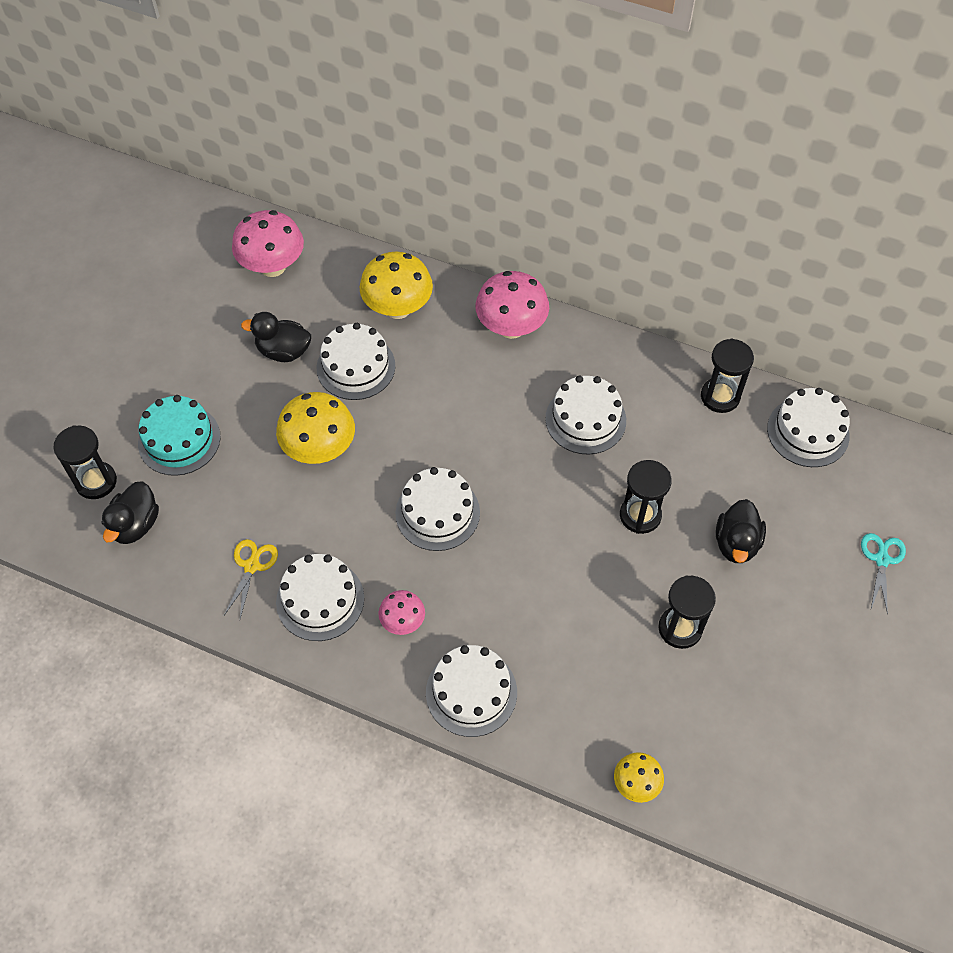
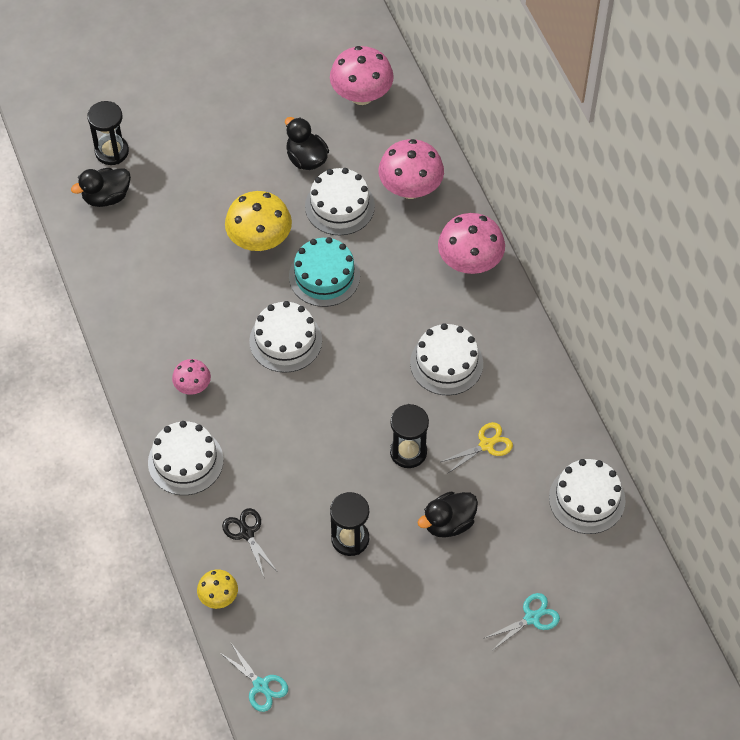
camera: 45 degrees right, 0 degrees up
turquoise cake [138,395,221,476] -> turquoise cake moved to [289,237,360,307]
yellow scissors [223,539,278,619] -> yellow scissors moved to [441,422,513,474]
white cake [276,554,364,641] -> none
yellow mushroom [360,252,433,319] -> pink mushroom [379,139,444,199]
black hourglass [701,339,754,413] -> none
none -> turquoise scissors [219,643,288,712]
none -> black scissors [222,508,277,576]

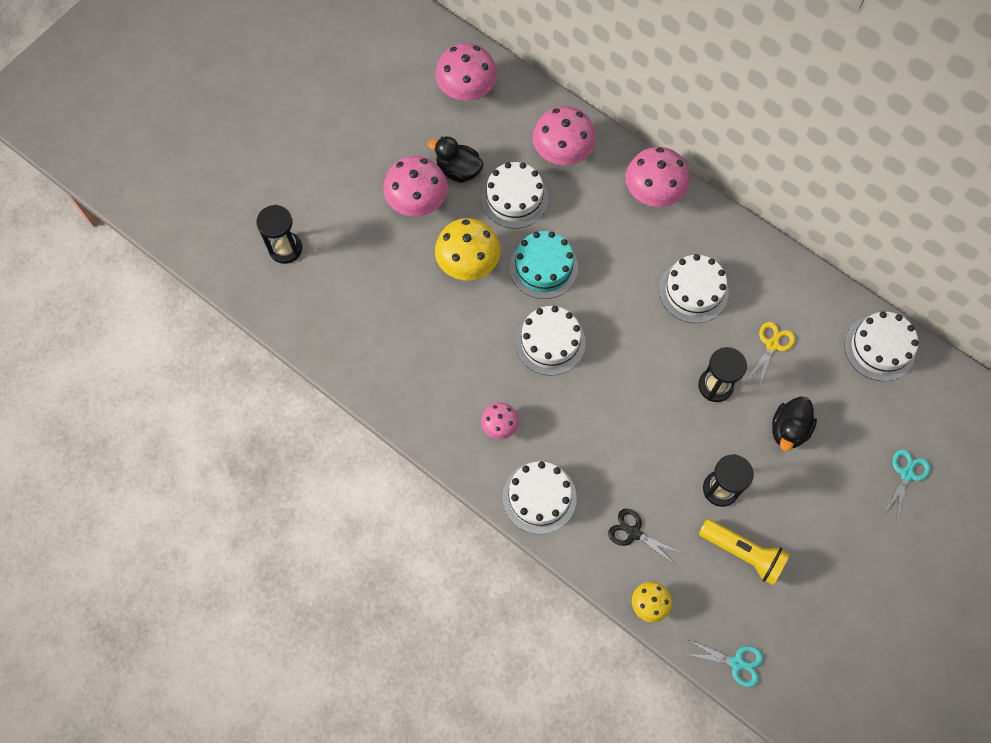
camera: 30 degrees left, 10 degrees up
black duck [71,168,131,207] -> none
none -> pink mushroom [383,156,448,216]
none -> yellow flashlight [699,519,790,585]

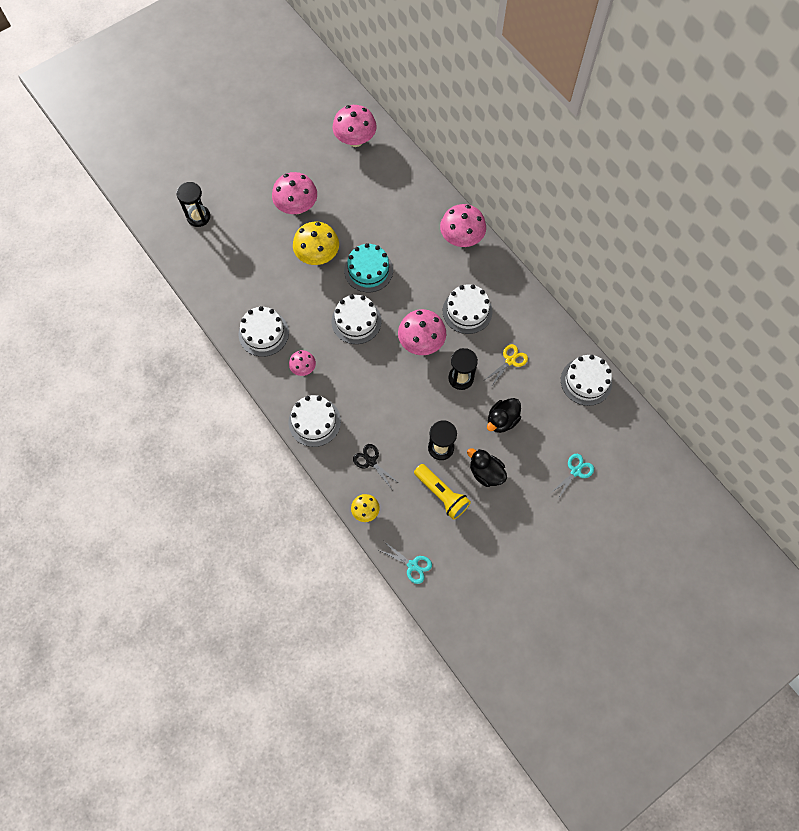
camera: 15 degrees right, 0 degrees up
black duck [428,136,484,183] -> black duck moved to [467,448,507,487]
white cake [481,162,548,229] -> white cake moved to [239,306,289,357]
pink mushroom [533,106,596,165] -> pink mushroom moved to [398,309,446,355]

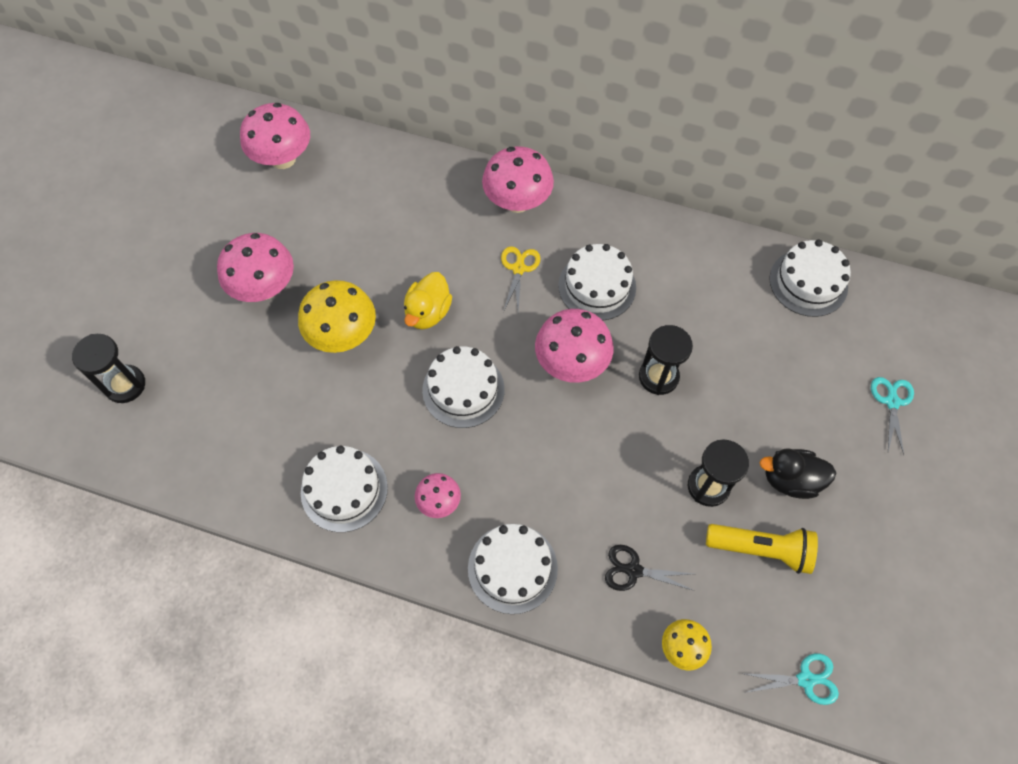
camera: 35 degrees left, 5 degrees down
turquoise cake [344,243,393,292] -> yellow duck [404,272,452,329]
yellow scissors [485,344,528,385] -> yellow scissors moved to [501,246,540,312]
black duck [487,398,521,433] -> none

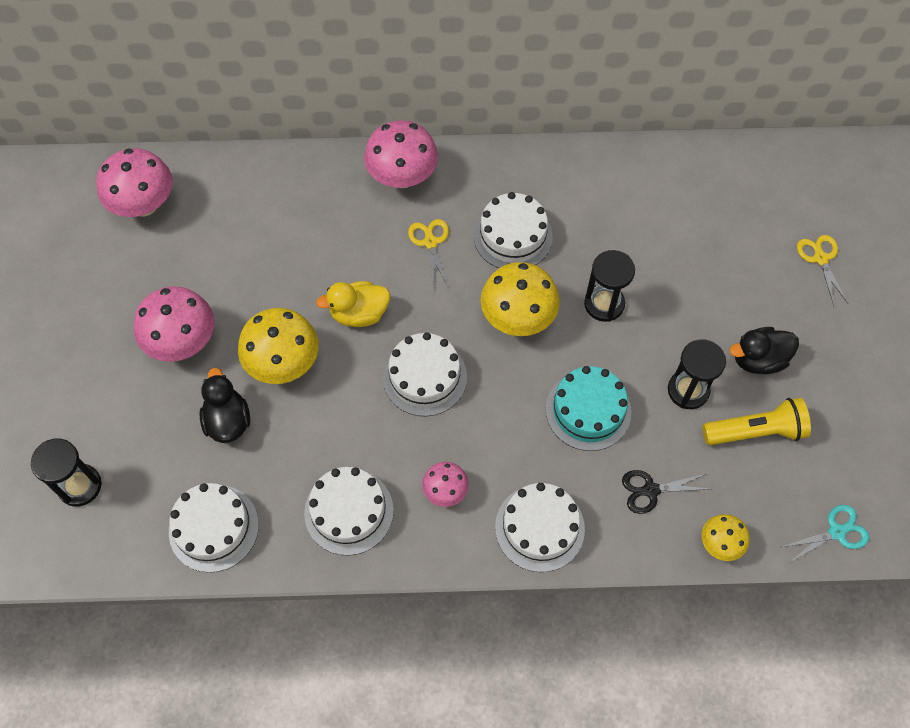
camera: 20 degrees left, 0 degrees up
yellow duck [404,272,452,329] -> yellow duck turned 75 degrees clockwise [316,281,390,327]
pink mushroom [535,309,614,383] -> yellow mushroom [480,262,560,336]
white cake [769,240,851,317] -> white cake moved to [169,483,259,573]
turquoise scissors [871,377,914,455] -> yellow scissors [797,235,848,305]
none -> black duck [199,368,250,443]
none -> turquoise cake [546,366,631,451]

